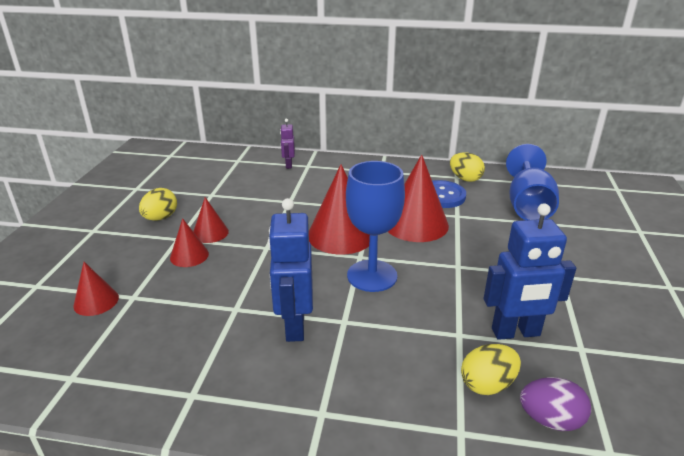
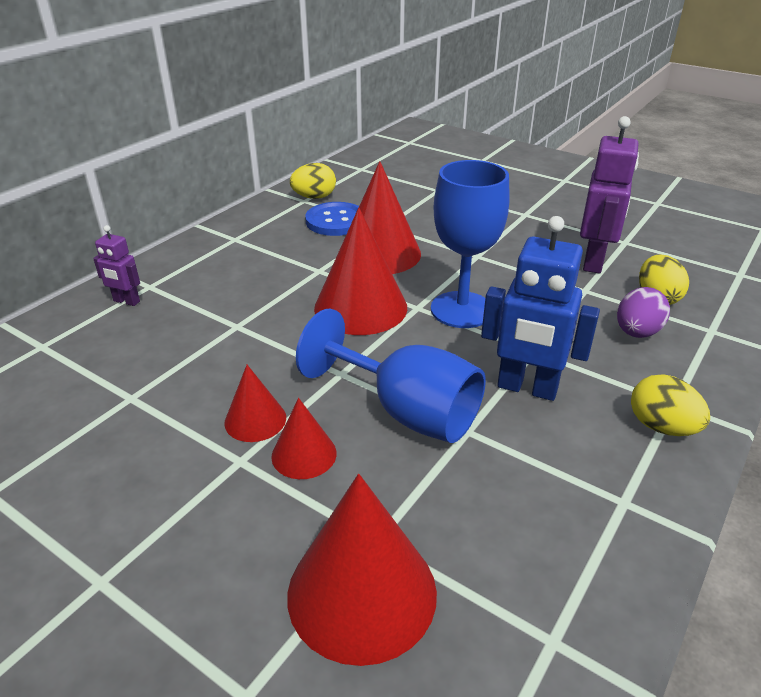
camera: 65 degrees left, 5 degrees up
red cone [73,262,119,316] -> red cone [287,474,437,666], size x1.88
yellow egg [139,188,177,221] -> yellow egg moved to [631,374,710,436]
blue robot [484,203,576,340] -> purple robot [580,116,639,273]
blue goblet [506,144,559,220] -> blue goblet moved to [296,309,486,443]
purple egg [520,377,591,431] -> purple egg moved to [617,287,670,338]

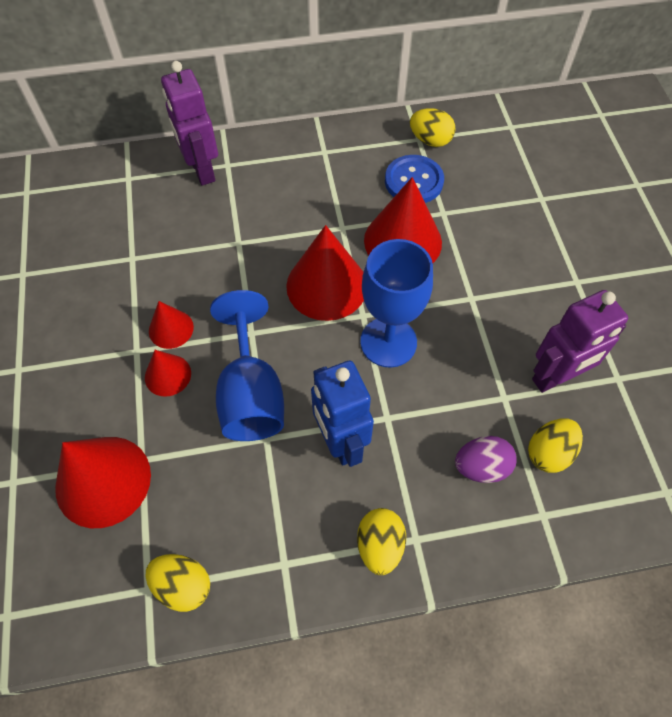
camera: 45 degrees right, 25 degrees up
purple robot [93,225,140,306] -> purple robot [161,61,218,185], size x1.89
none -> yellow egg [146,554,210,612]

